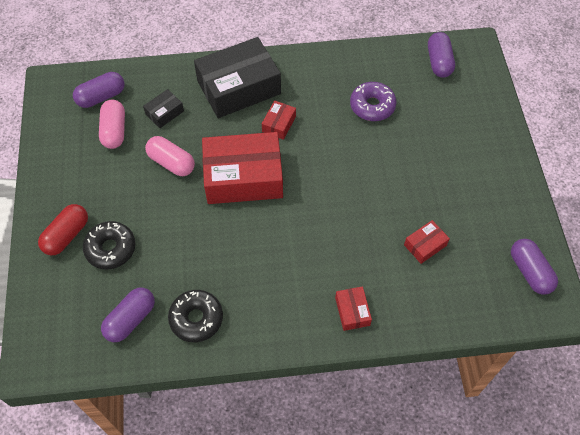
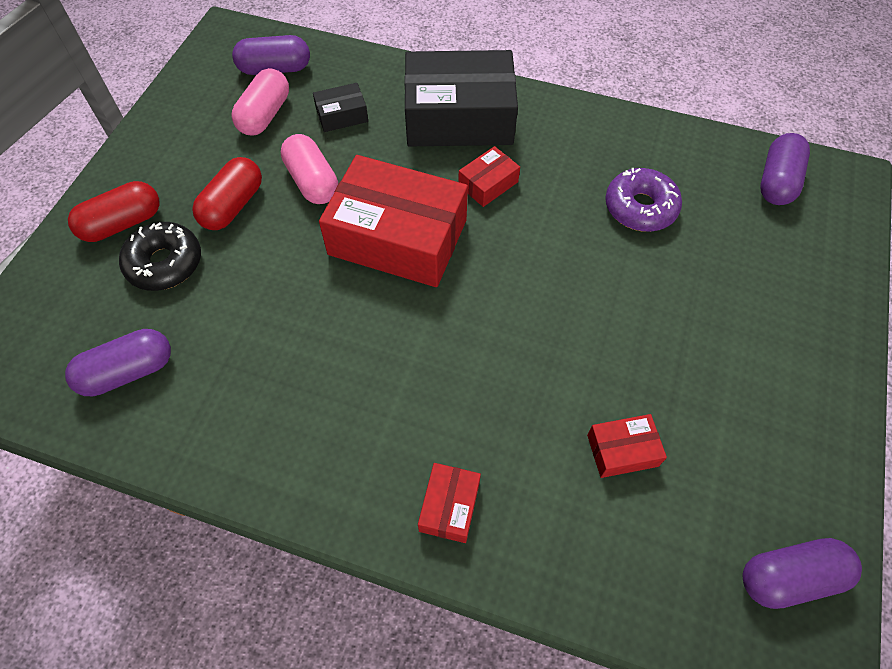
camera: 25 degrees right, 0 degrees up
black donut [168,290,223,342] -> none
purple capsule [511,239,558,295] -> purple capsule turned 75 degrees clockwise [742,538,862,609]
none -> red capsule [192,157,262,230]

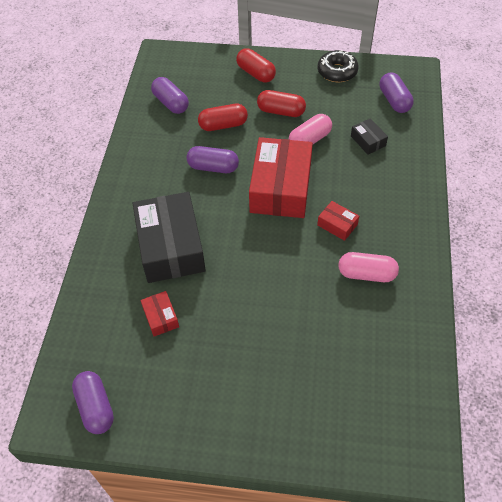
camera: 80 degrees right, 5 degrees down
black donut [119,222,201,291] -> black donut moved to [318,50,359,82]
pink capsule [232,68,289,136] -> pink capsule moved to [339,252,399,282]
black box [404,50,518,146] -> black box moved to [133,192,206,283]
red box [418,463,481,543] -> none
purple donut [605,168,682,232] -> none
purple capsule [760,133,810,205] -> purple capsule moved to [186,146,239,173]
none -> red capsule [198,104,248,131]

